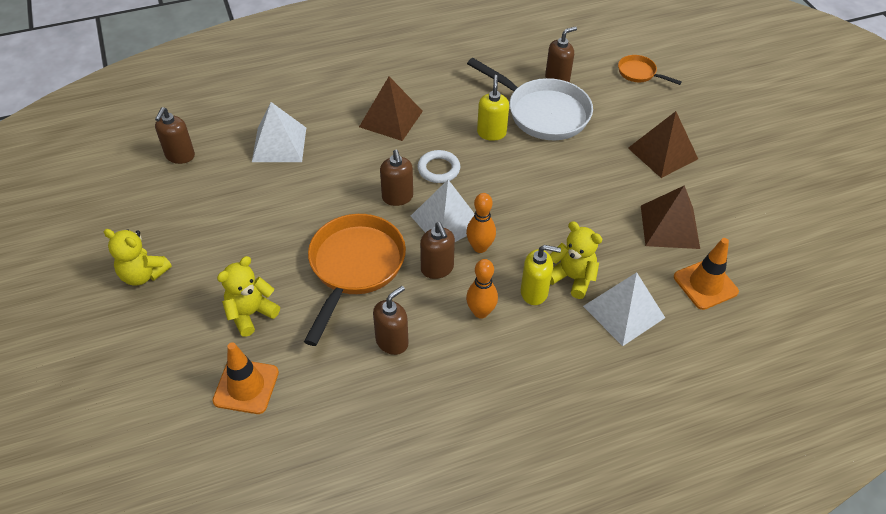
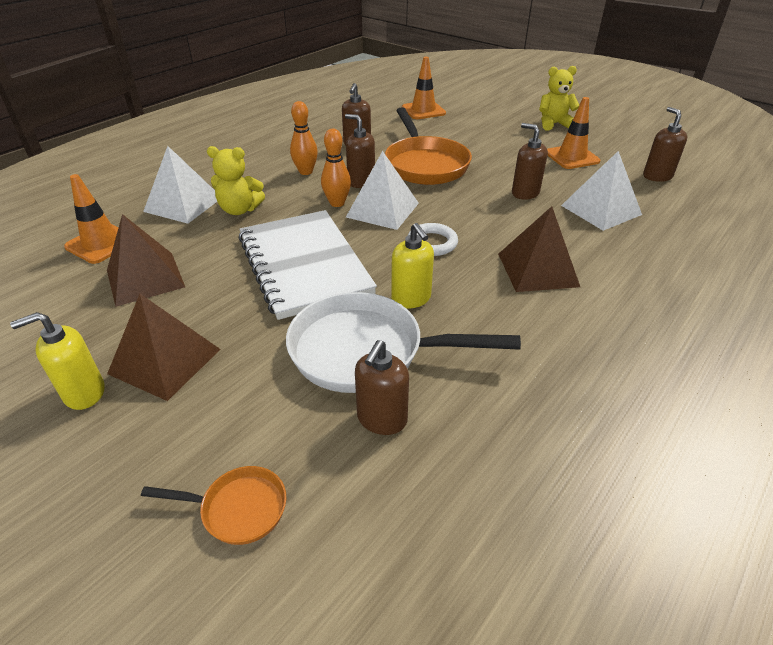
camera: 150 degrees right, 10 degrees down
yellow teddy bear [217,256,280,337] -> none
brown soap dispenser [380,150,413,206] -> brown soap dispenser moved to [512,123,548,200]
yellow soap dispenser [521,245,561,305] -> yellow soap dispenser moved to [10,312,105,410]
none -> white notebook [239,210,377,320]
none -> orange traffic cone [547,97,601,169]

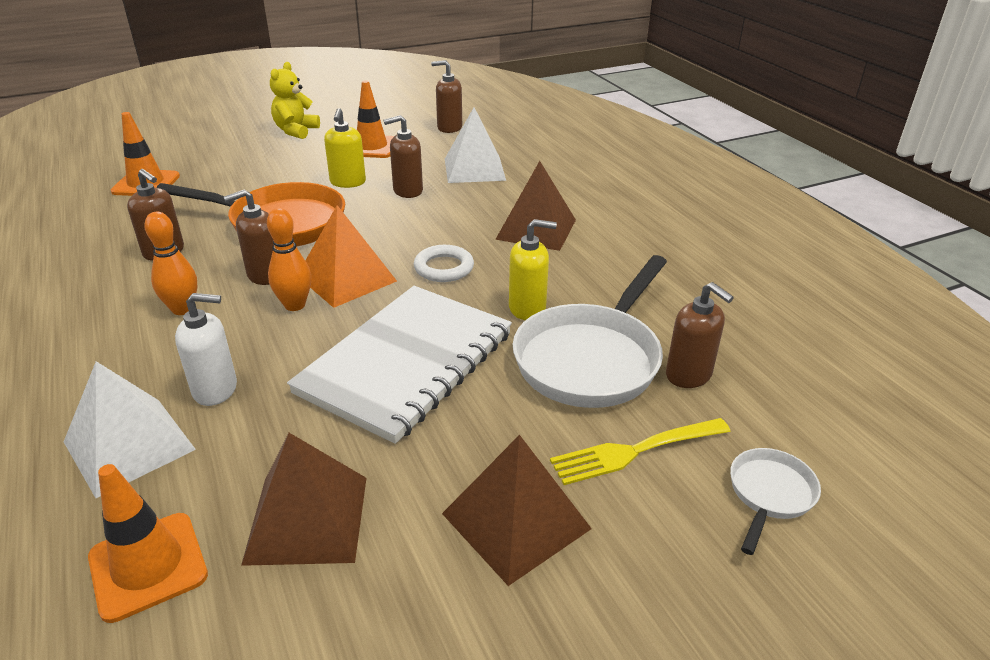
camera: 65 degrees left, 5 degrees down
yellow soap dispenser [10,312,105,410] -> yellow soap dispenser moved to [324,108,366,188]
orange pan [141,466,286,545] -> white pan [730,448,821,555]
yellow teddy bear [207,146,265,215] -> white soap dispenser [175,293,237,406]
white notebook [239,210,377,320] -> white notebook turned 60 degrees counterclockwise [287,286,512,444]
white pyramid [346,151,419,230] -> orange pyramid [305,205,397,308]
none -> yellow fork [550,418,731,485]

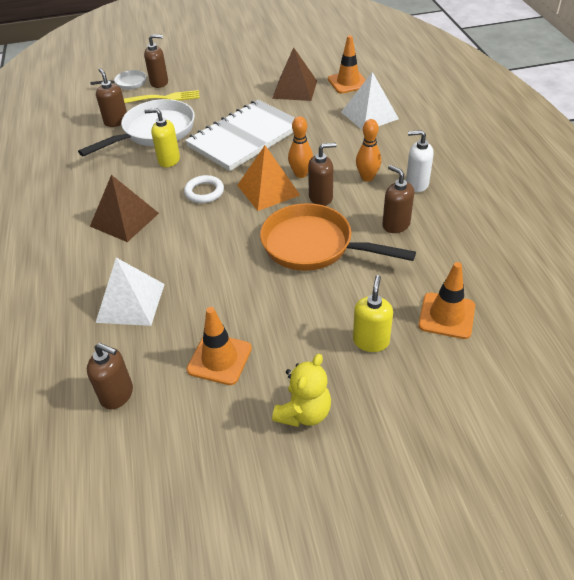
camera: 165 degrees left, 10 degrees up
white soap dispenser [175,293,237,406] -> white soap dispenser moved to [406,130,434,192]
yellow soap dispenser [324,108,366,188] -> yellow soap dispenser moved to [353,275,393,352]
brown soap dispenser [383,115,423,198] -> brown soap dispenser moved to [144,34,168,88]
brown pyramid [442,435,592,586] -> none
white pan [730,448,821,555] -> white pan turned 150 degrees counterclockwise [90,70,146,90]

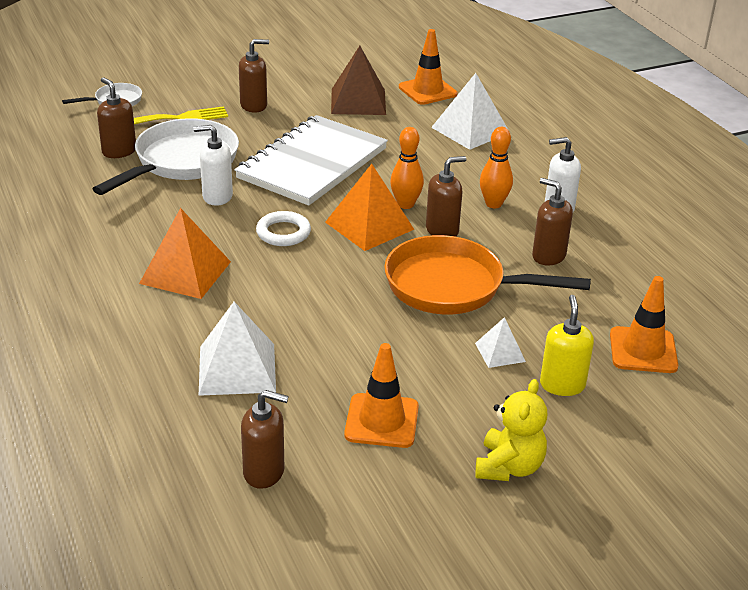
camera: 15 degrees left, 10 degrees down
brown pyramid [90,175,159,242] -> orange pyramid [139,208,231,299]
brown soap dispenser [144,34,168,88] -> brown soap dispenser moved to [239,39,269,113]
yellow soap dispenser [145,108,180,167] -> white soap dispenser [194,125,233,206]
none -> white pyramid [475,317,526,368]

